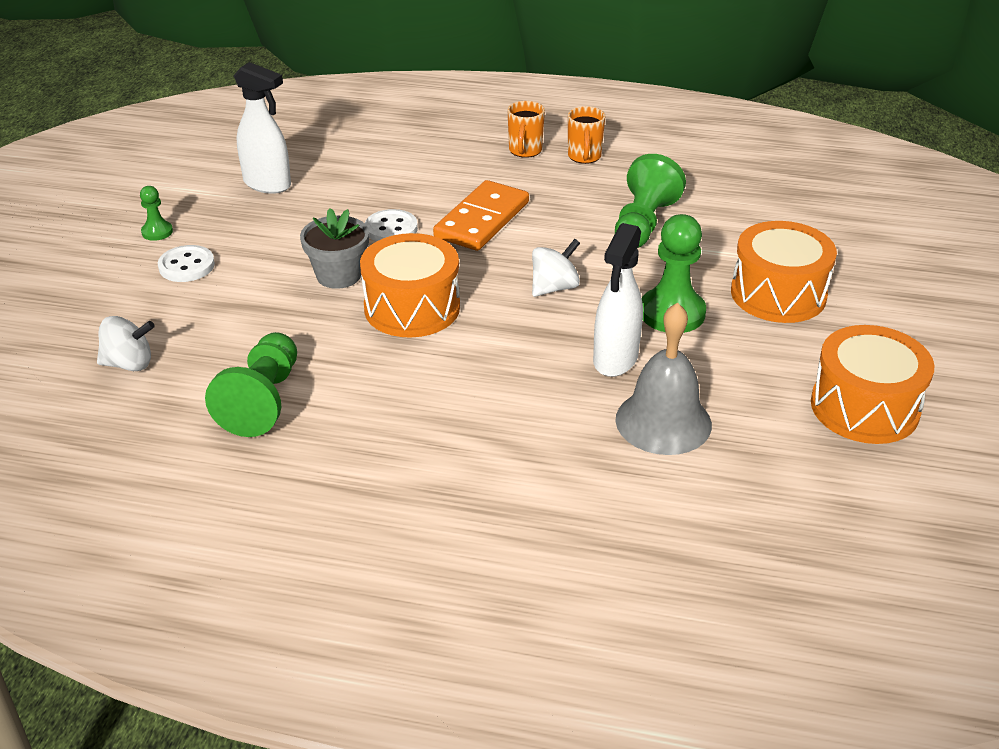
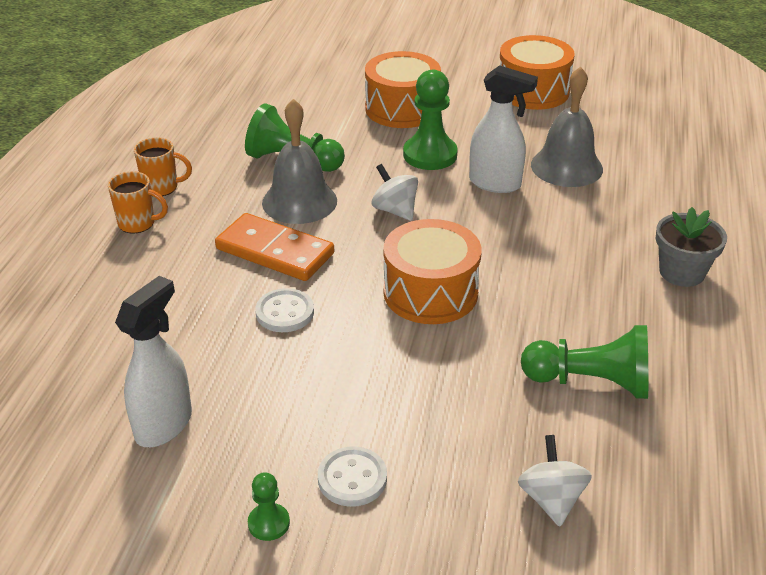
camera: 90 degrees left, 0 degrees up
grey flower pot [300,208,369,289] -> grey flower pot moved to [656,207,727,287]
none -> grey bell [262,99,337,224]

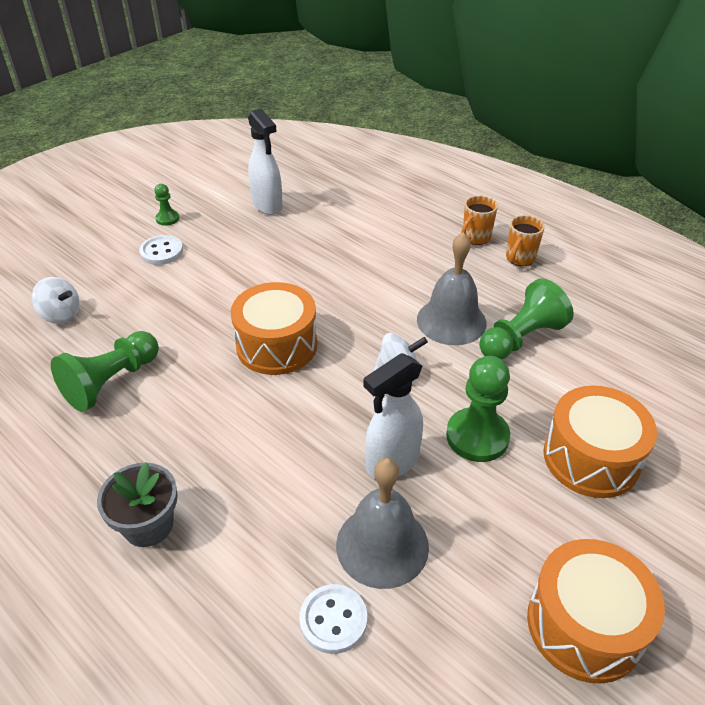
camera: 120 degrees right, 5 degrees up
orange domino [215,213,334,281] -> none
white button [255,288,314,332] -> white button moved to [299,584,367,654]

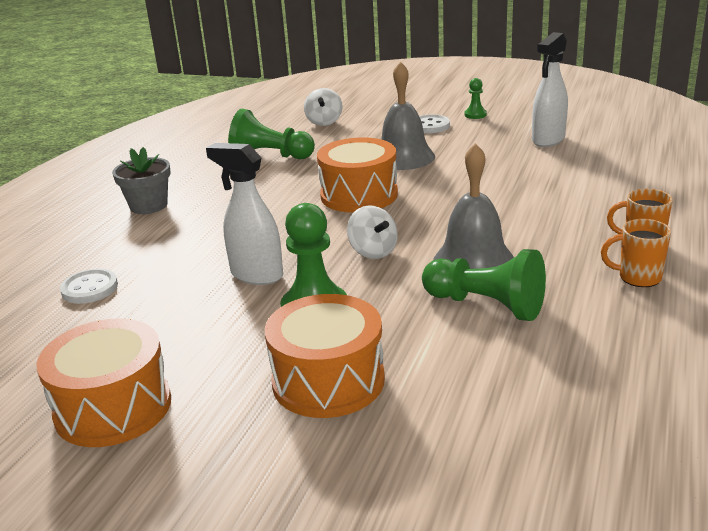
camera: 70 degrees right, 15 degrees down
grey bell [336,458,429,589] -> grey bell moved to [381,62,435,170]

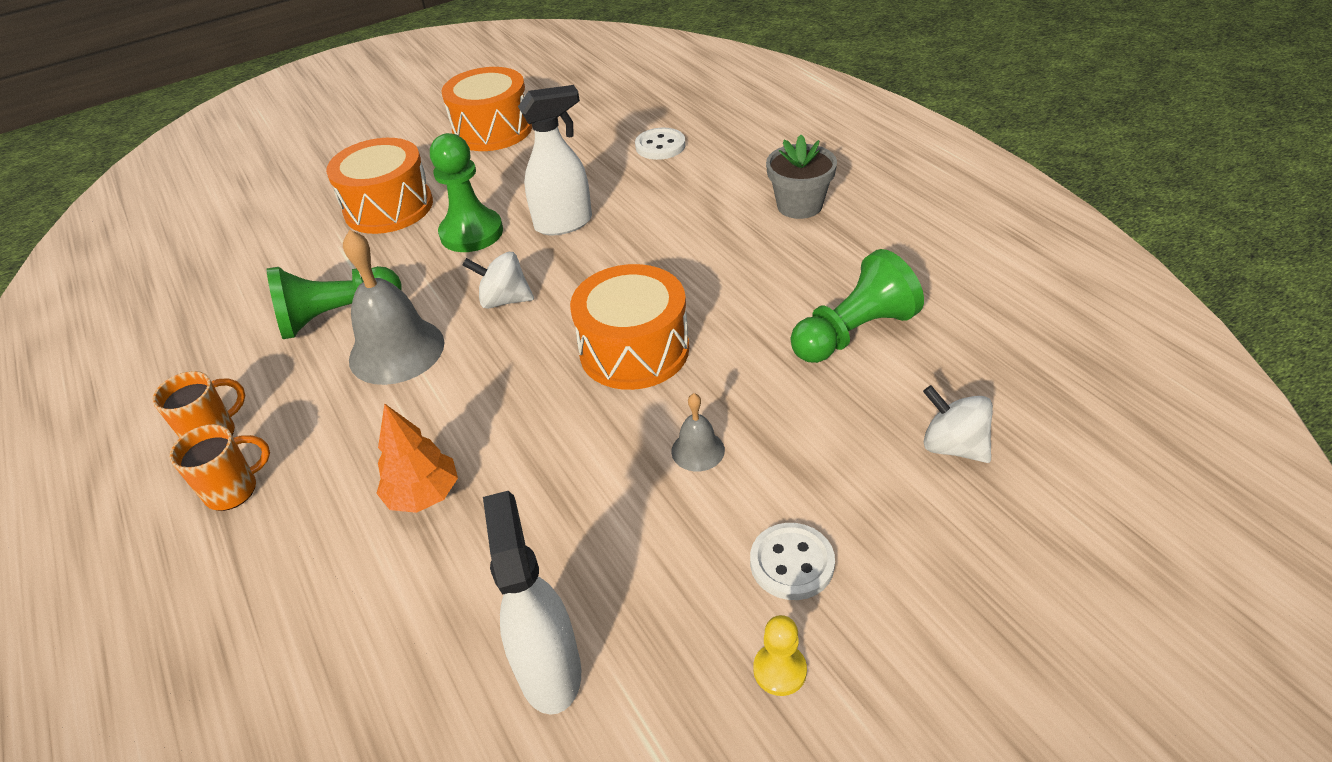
camera: 130 degrees right, 15 degrees up
grey bell [381,62,435,170] -> grey bell [671,393,725,472], size x0.49
green pawn [465,78,487,119] -> yellow pawn [753,615,807,696]
none -> orange tree [376,403,458,513]

